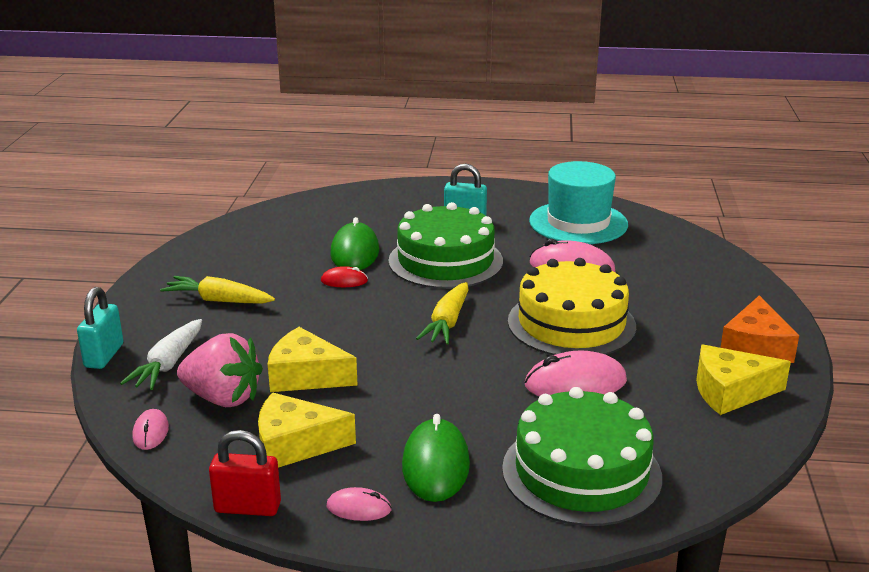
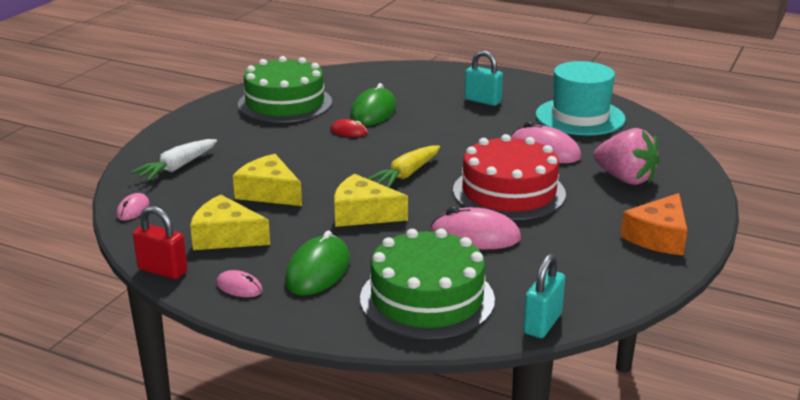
camera: 20 degrees right, 0 degrees up
turquoise padlock [77,287,124,369] -> turquoise padlock moved to [523,254,565,338]
yellow carrot [160,276,275,304] -> none
pink strawberry [177,333,263,407] -> pink strawberry moved to [593,128,660,185]
green cake [388,202,503,289] -> green cake moved to [238,56,332,123]
yellow cake [508,258,636,355] -> red cake [453,134,566,220]
yellow cheese [696,345,791,415] -> yellow cheese moved to [334,174,408,227]

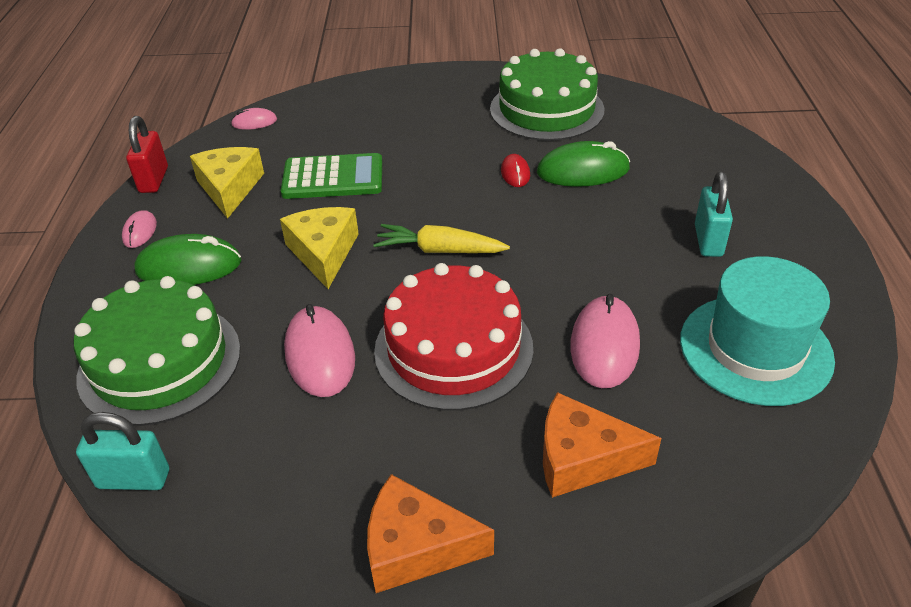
camera: 65 degrees right, 15 degrees up
white carrot [130,139,217,181] -> none
yellow cheese [233,154,302,206] -> green calculator [281,153,382,199]
pink strawberry [593,128,660,185] -> orange cheese [543,392,662,498]

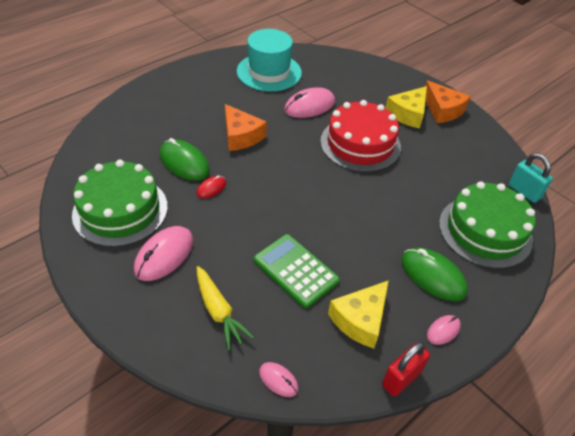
camera: 135 degrees left, 5 degrees up
yellow cheese [280,207,359,289] -> yellow cheese moved to [385,86,427,129]
pink mouse [284,304,355,397] -> pink mouse moved to [134,226,193,281]
yellow carrot [373,224,510,253] -> yellow carrot moved to [196,266,254,350]
orange cheese [543,392,662,498] -> orange cheese moved to [225,104,267,151]
turquoise padlock [695,171,733,257] -> none

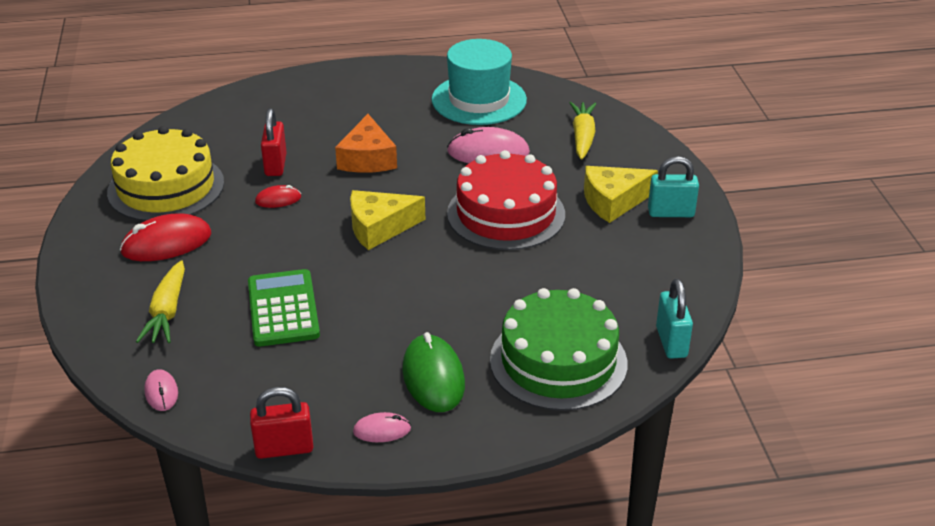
camera: 35 degrees right, 10 degrees down
green cake [72,160,168,247] -> yellow cake [107,126,224,221]
pink mouse [134,226,193,281] -> red mouse [120,214,211,261]
green mouse [160,138,210,181] -> red padlock [261,108,287,176]
yellow cheese [328,280,389,349] -> yellow cheese moved to [350,190,425,250]
orange cheese [425,81,471,123] -> turquoise padlock [648,156,699,217]
none -> yellow carrot [569,102,596,160]

